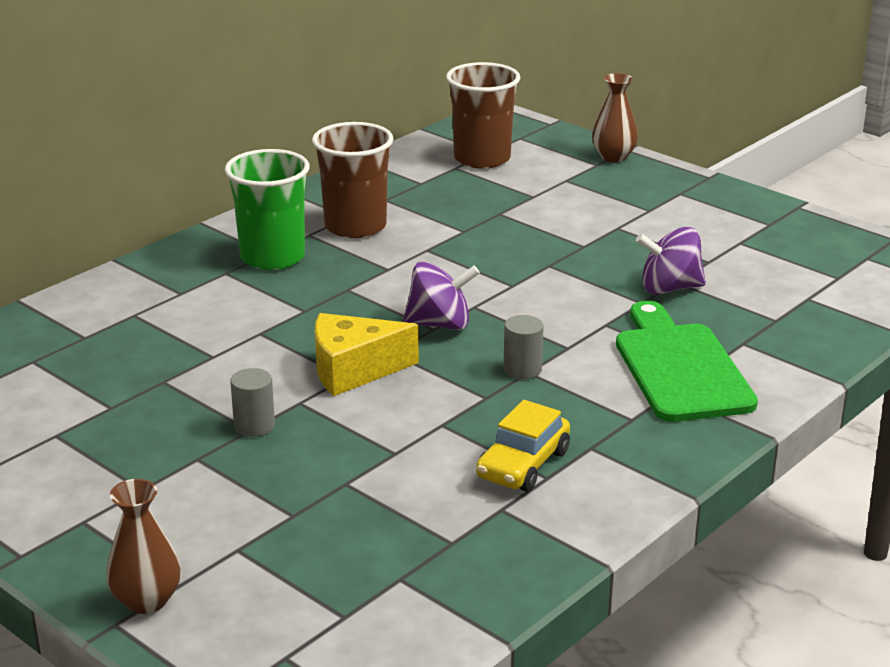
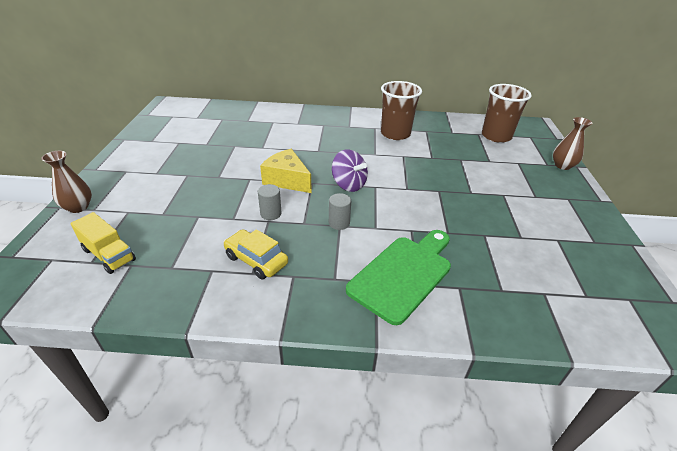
camera: 50 degrees right, 10 degrees up
green cup [225,149,310,270] -> none
grey cylinder [230,368,275,437] -> grey cylinder moved to [258,184,282,220]
yellow car [476,400,570,492] -> yellow car turned 45 degrees clockwise [223,229,288,279]
purple spinning top [636,227,706,295] -> none
none -> yellow truck [70,212,136,274]

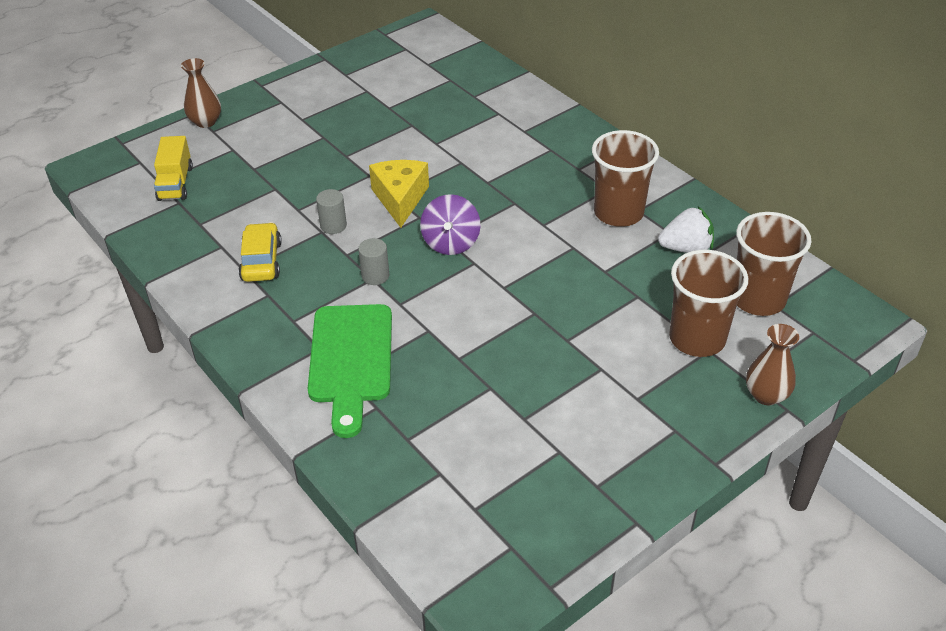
camera: 50 degrees right, 5 degrees up
green cutting board [346,230,451,325] -> green cutting board turned 90 degrees clockwise [308,304,392,438]
none -> white strawberry [658,206,714,253]
none -> brown cup [669,250,748,357]

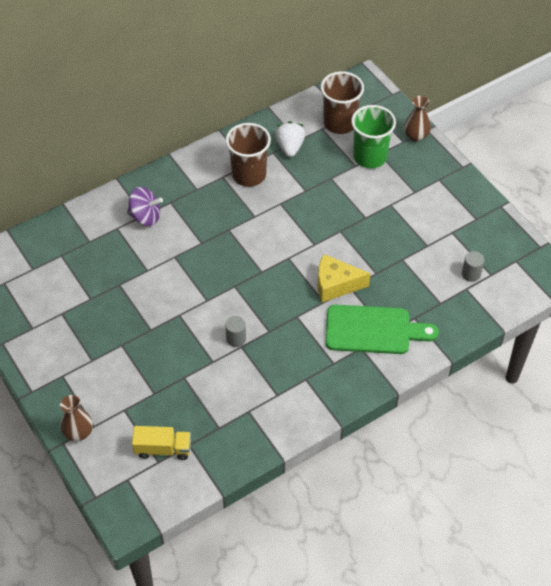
camera: 85 degrees left, 10 degrees up
yellow car [239,222,282,282] -> none
grey cylinder [358,238,389,285] -> grey cylinder moved to [462,251,484,282]
yellow cheese [369,160,429,228] -> yellow cheese moved to [318,254,371,302]
purple spinning top [420,194,481,255] -> purple spinning top moved to [127,187,163,226]
brown cup [669,250,748,357] -> green cup [351,105,396,168]

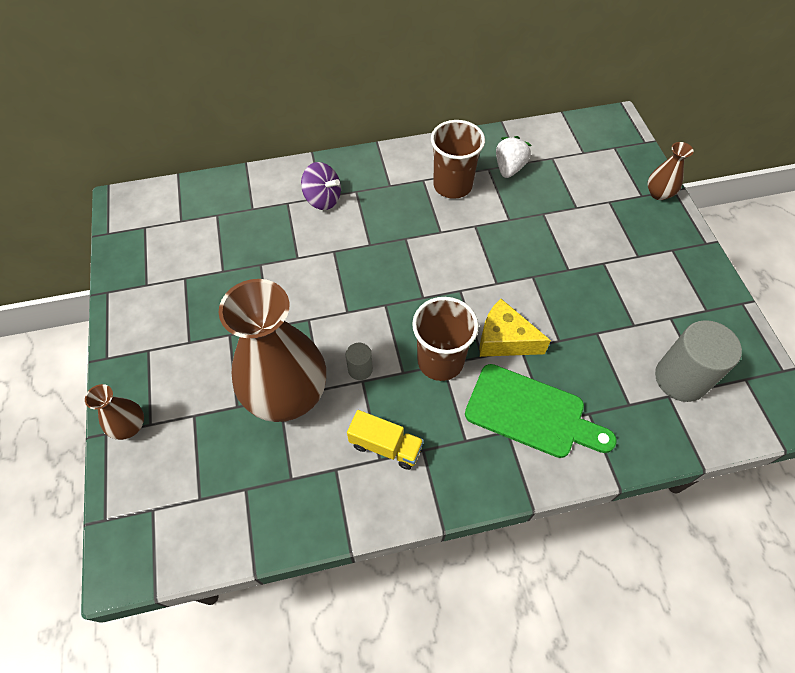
camera: 20 degrees right, 5 degrees up
yellow truck [132,426,191,460] -> yellow truck moved to [347,410,424,470]
brown cup [321,71,364,134] -> brown cup moved to [412,297,479,381]
green cup [351,105,396,168] -> none
grey cylinder [462,251,484,282] -> grey cylinder [655,320,742,402], size x2.08
none -> brown vase [219,279,326,422]

